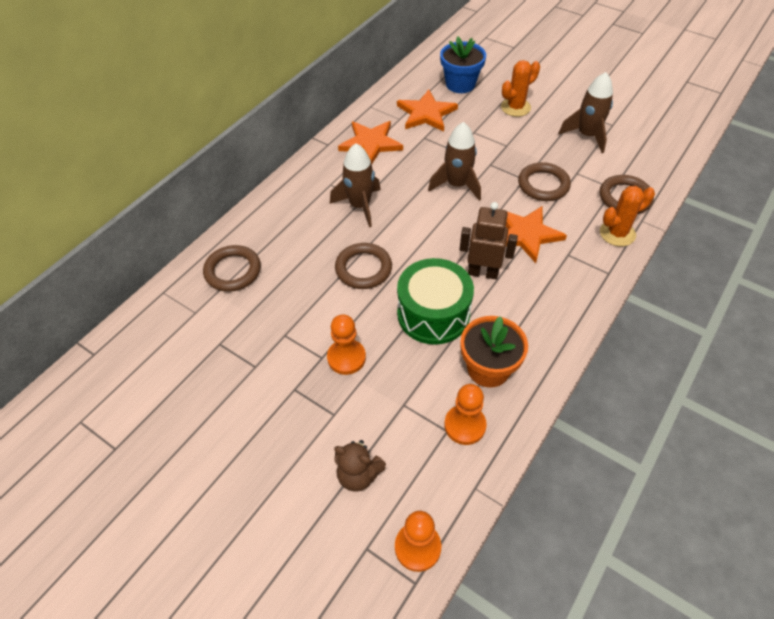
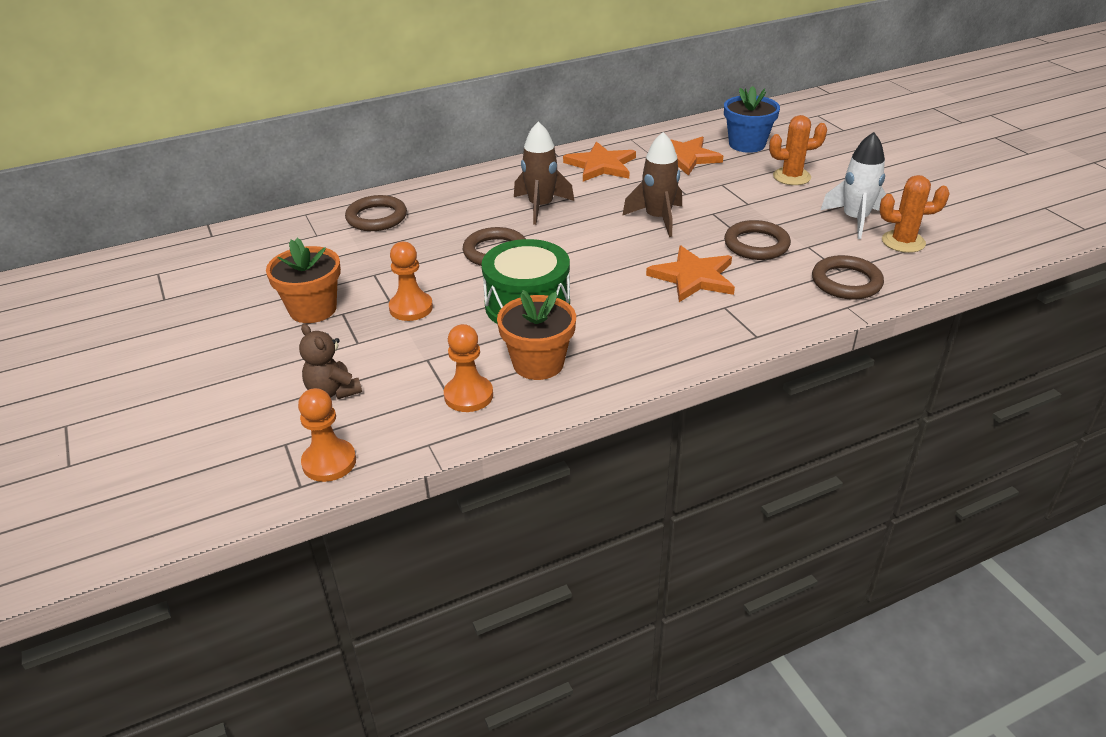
camera: 30 degrees right, 15 degrees down
brown robot [459,202,518,280] -> none
brown rocket [559,72,613,153] -> white rocket [821,132,886,239]
orange cactus [600,186,655,246] -> orange cactus moved to [879,175,950,253]
none -> orange flower pot [266,238,341,323]

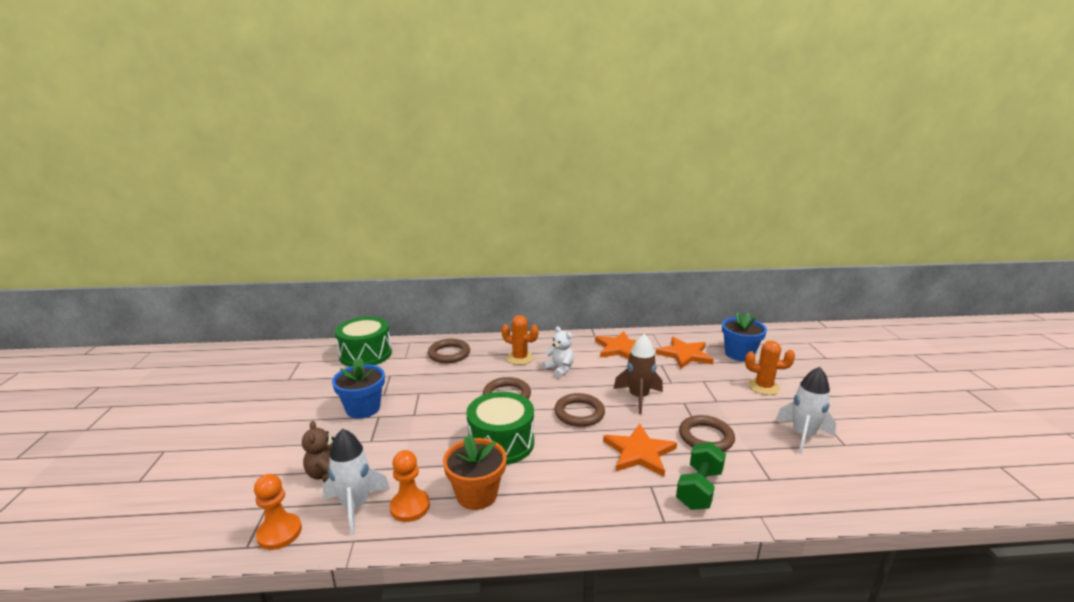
camera: 20 degrees right, 15 degrees down
orange flower pot [266,238,341,323] -> blue flower pot [332,358,385,419]
orange pawn [389,242,433,321] -> none
brown rocket [514,121,574,225] -> white teddy bear [542,327,574,378]
brown ring [812,255,884,299] -> brown ring moved to [554,393,605,427]
orange cactus [879,175,950,253] -> orange cactus moved to [501,315,539,365]
none -> white rocket [323,429,390,535]
none -> green drum [335,317,392,367]
none -> green dumbbell [676,442,726,510]

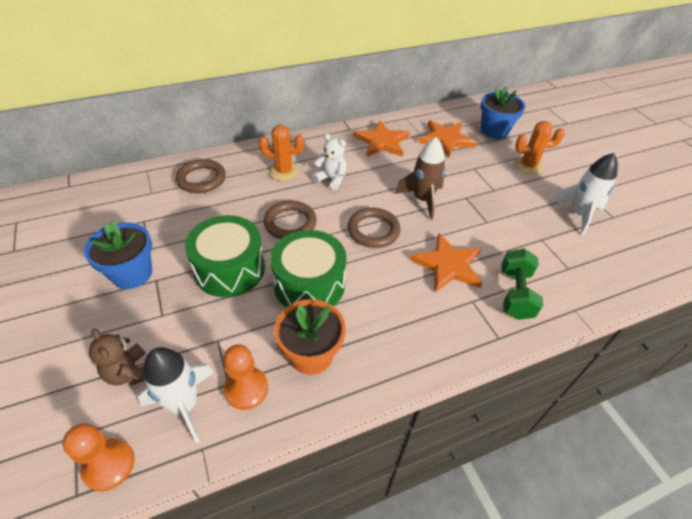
camera: 20 degrees left, 25 degrees up
green drum [335,317,392,367] -> green drum moved to [185,215,265,297]
brown ring [679,415,735,451] -> none

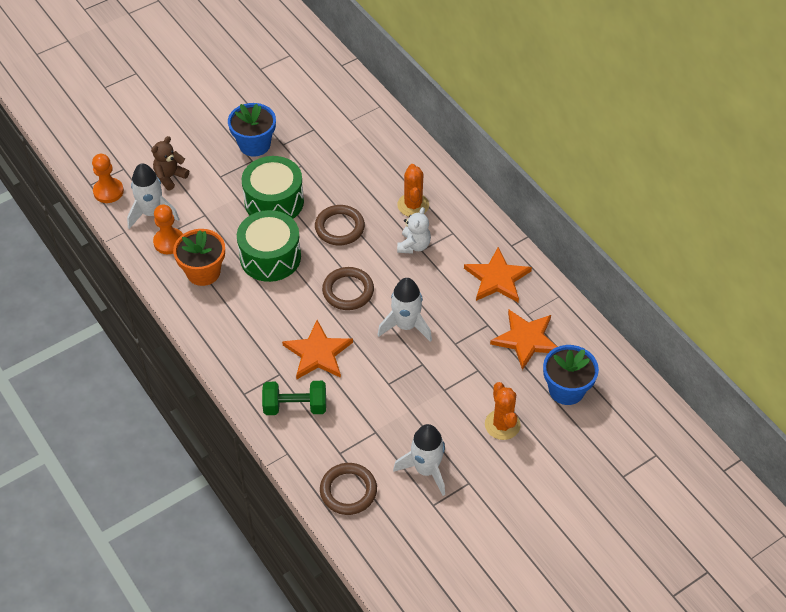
camera: 80 degrees right, 5 degrees up
brown ring [176,159,226,193] -> brown ring moved to [320,463,377,515]
brown rocket [395,137,446,220] -> white rocket [377,278,432,342]

